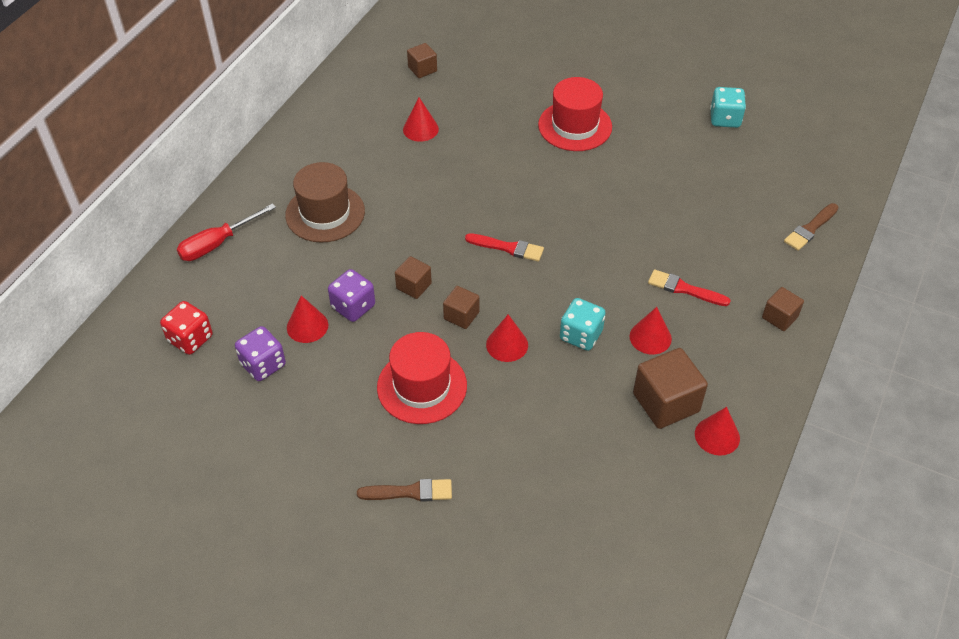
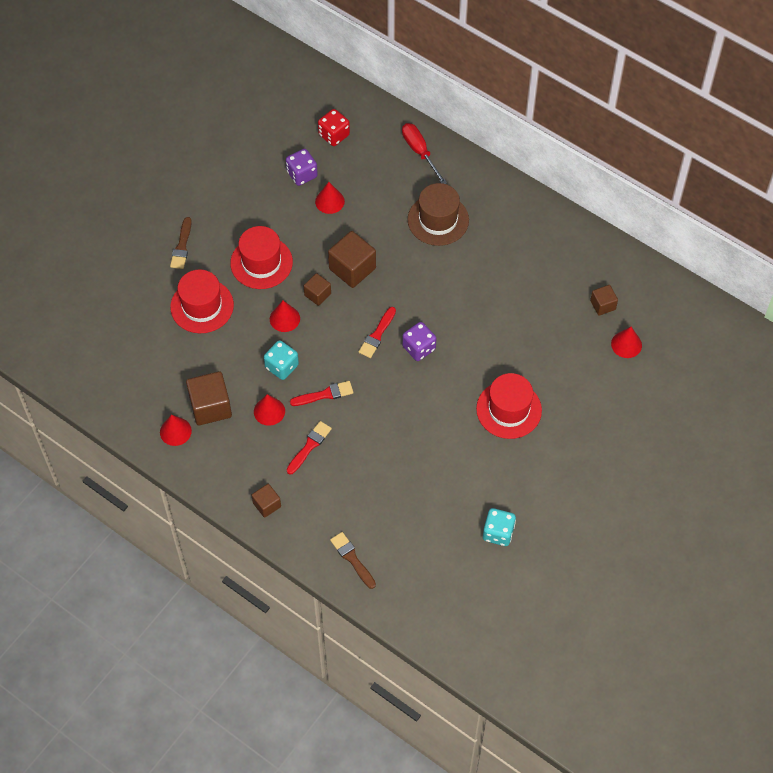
camera: 100 degrees right, 10 degrees up
purple dice [328,269,375,322] -> purple dice moved to [402,322,436,361]
brown cube [395,256,432,299] -> brown cube [328,231,376,288], size x1.76
red cone [403,97,439,142] -> red cone moved to [611,327,642,358]
none -> red hat [170,269,234,333]
none -> red brush [290,381,353,406]

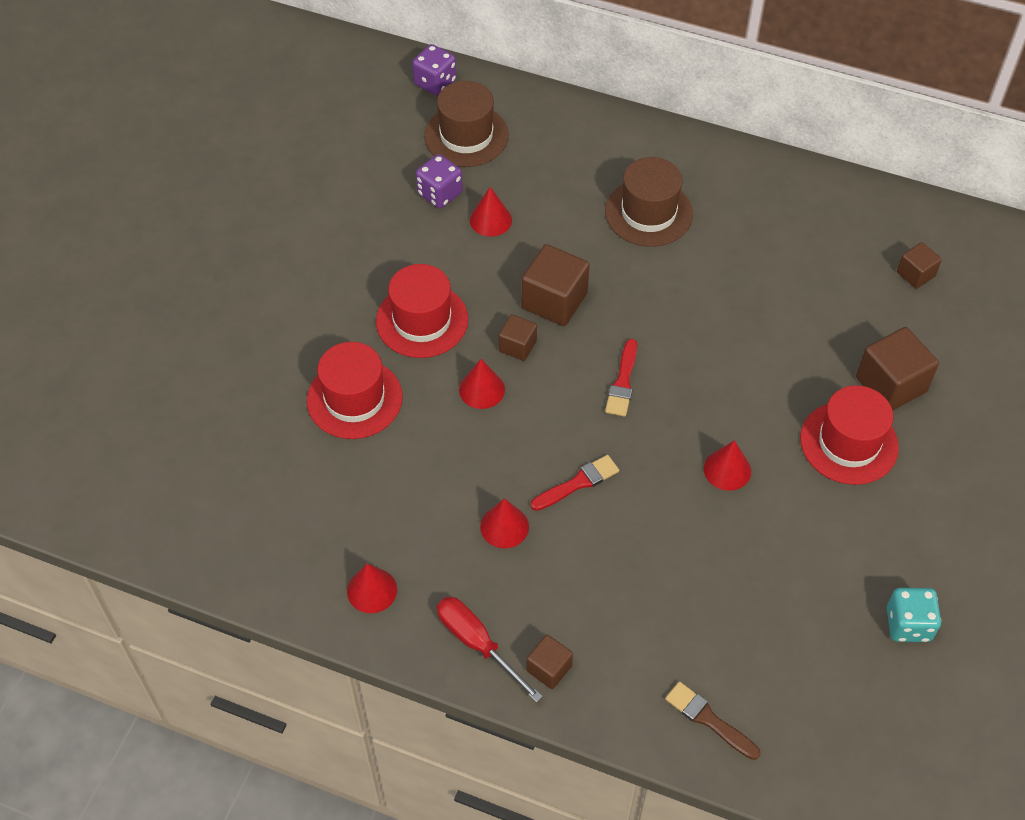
camera: 15 degrees left, 5 degrees down
brown brush [170,217,192,269] -> none
brown cube [186,371,232,425] -> brown cube moved to [856,327,939,411]
turquoise dice [264,340,299,380] -> none
red brush [287,421,332,475] -> none
red dice [318,109,350,146] -> brown hat [424,81,509,167]
red screwdriver [402,123,447,184] -> red screwdriver moved to [437,597,543,702]
purple dice [402,322,436,361] -> purple dice moved to [412,44,457,95]
red cone [611,327,642,358] -> red cone moved to [704,440,751,491]

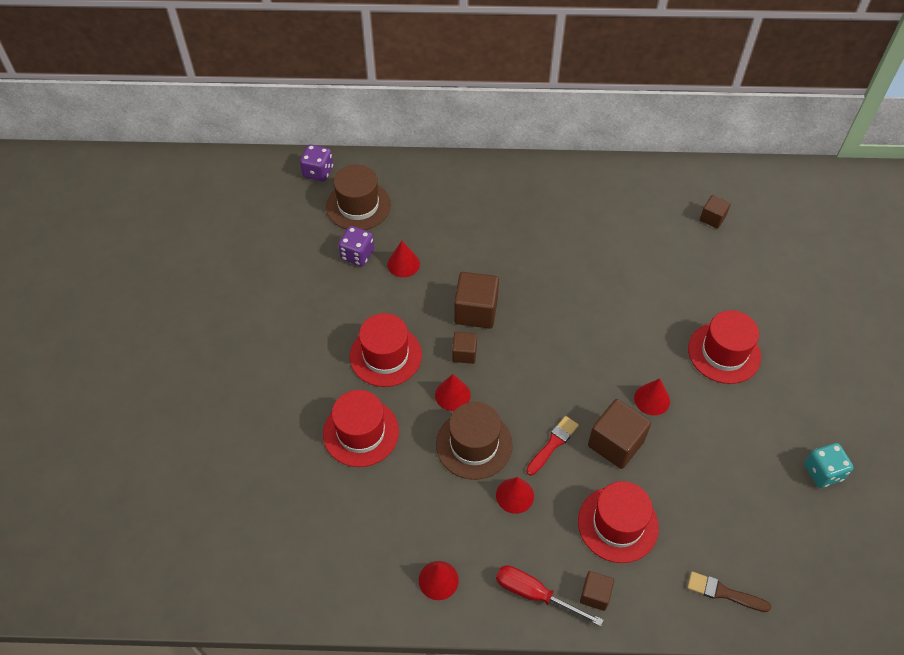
camera: 20 degrees left, 0 degrees up
brown hat [605,157,693,247] -> brown hat moved to [436,402,513,480]
red brush [605,339,637,417] -> none
brown cube [856,327,939,411] -> brown cube moved to [588,399,651,469]
none -> red hat [578,481,659,563]

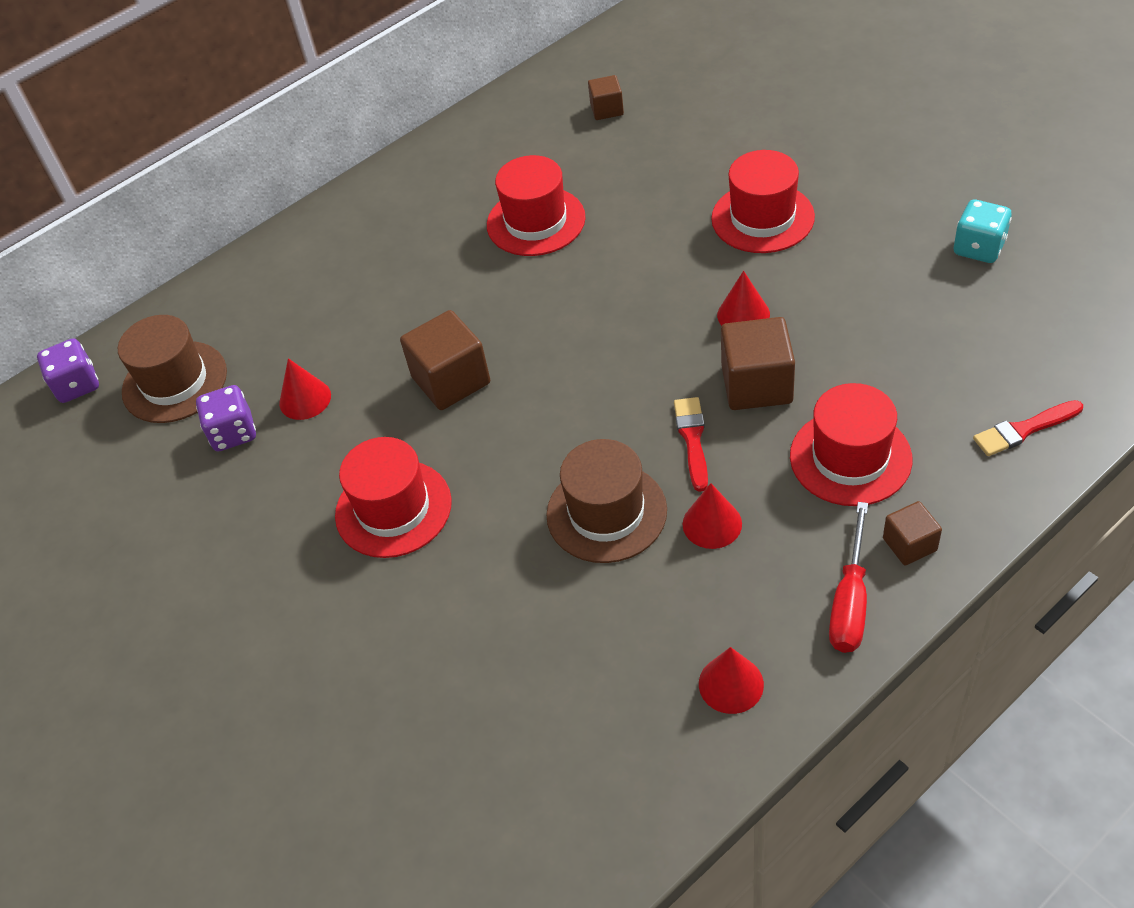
camera: 35 degrees left, 5 degrees down
red hat [323,390,399,467] -> red hat moved to [487,155,586,256]
red cone [435,374,471,411] -> none
brown cube [452,332,477,364] -> none
red screwdriver [496,565,604,626] -> red screwdriver turned 60 degrees counterclockwise [829,502,868,653]
brown brush [687,571,771,612] -> red brush [973,400,1083,456]

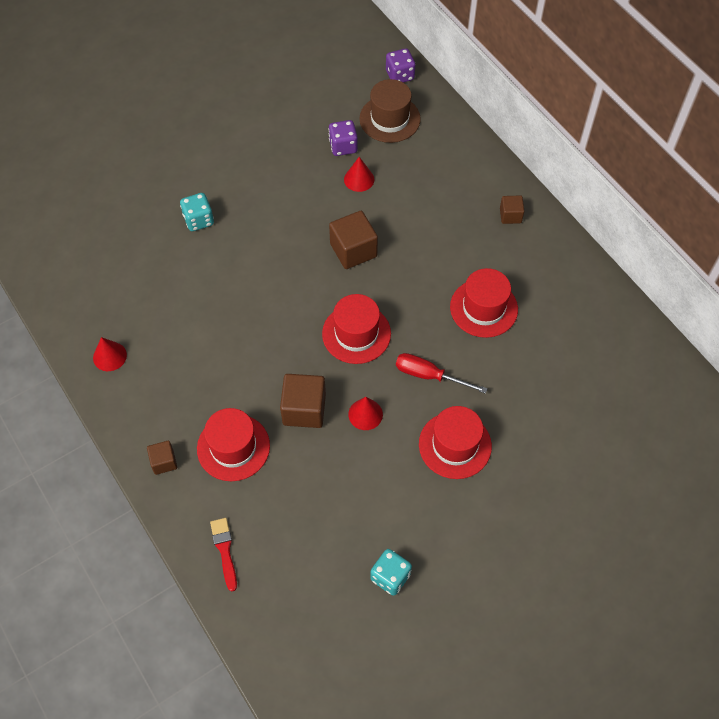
camera: 90 degrees right, 10 degrees up
red hat [335,437,452,558] -> red hat moved to [322,294,391,364]
brown hat [546,439,667,563] -> none
brown cube [588,75,624,120] -> brown cube moved to [500,195,524,224]
red brush [674,397,708,492] -> none
red cone [682,483,742,549] -> none
red screwdriver [829,502,868,653] -> red screwdriver moved to [396,353,488,394]
none -> turquoise dice [180,193,214,231]

